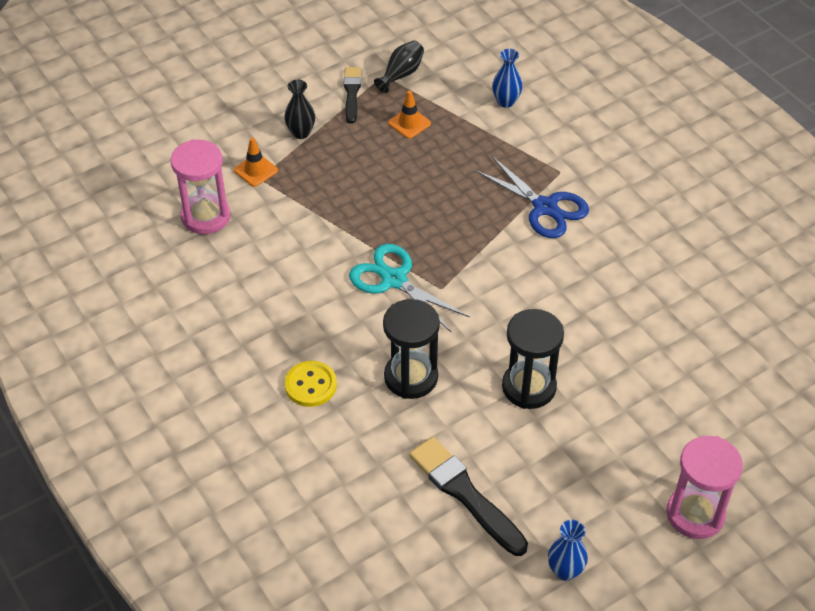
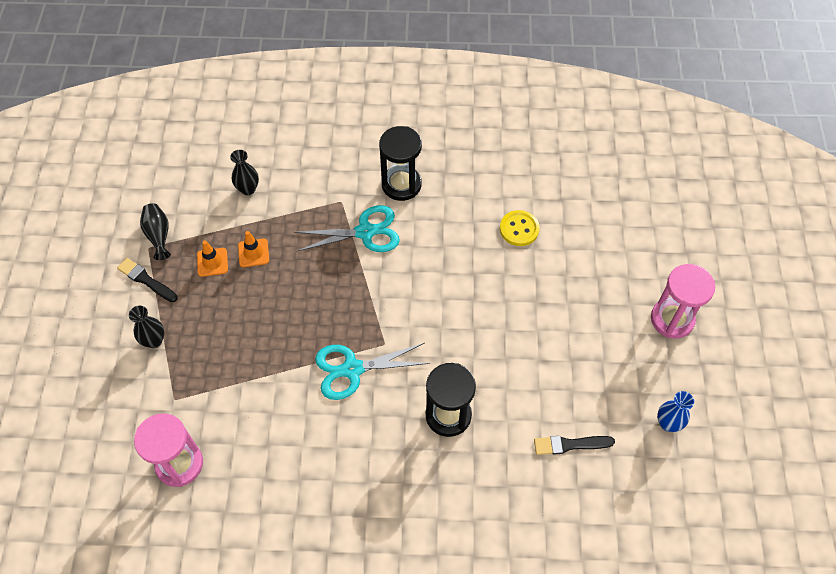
camera: 55 degrees left, 10 degrees up
orange traffic cone [234,138,278,187] -> orange traffic cone moved to [238,231,269,267]
yellow button [285,361,337,407] -> yellow button moved to [500,210,540,246]
black brush [409,437,528,556] -> black brush [534,436,615,455], size x0.63
blue scissors [475,156,589,238] -> turquoise scissors [294,205,400,252]
blue vase [492,49,523,108] -> black vase [230,150,259,195]
black hourglass [502,309,564,409] -> black hourglass moved to [379,126,422,201]

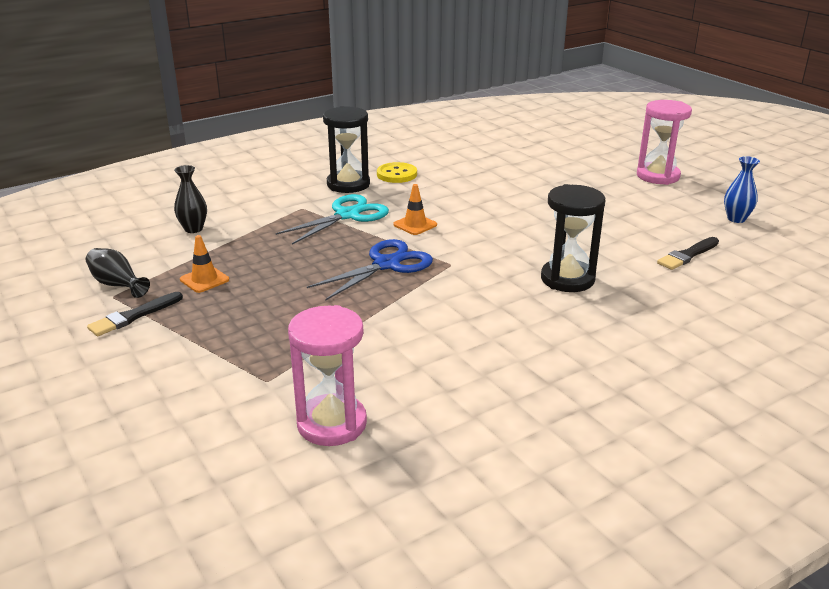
camera: 35 degrees left, 30 degrees down
black brush [117,258,178,302] -> black brush turned 45 degrees counterclockwise [87,292,183,336]
black vase [129,306,164,348] -> none
orange traffic cone [238,231,269,267] -> orange traffic cone moved to [393,184,437,235]
turquoise scissors [315,343,430,400] -> none
yellow button [500,210,540,246] -> yellow button moved to [377,162,417,183]
none -> blue scissors [307,239,433,301]

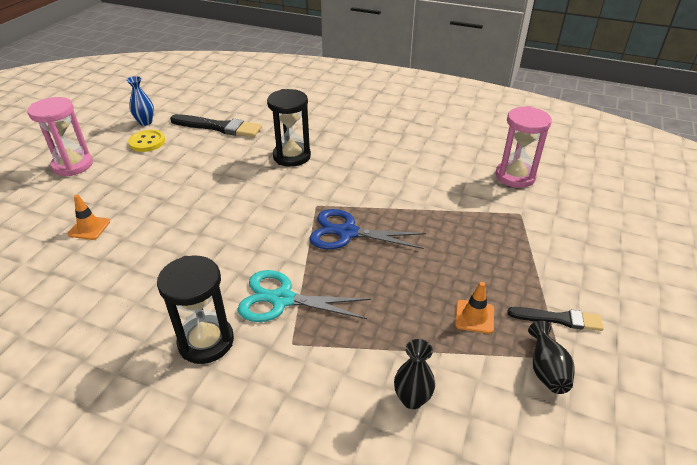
camera: 125 degrees left, 10 degrees up
yellow button [377,162,417,183] -> yellow button moved to [128,130,165,152]
orange traffic cone [393,184,437,235] -> orange traffic cone moved to [68,195,110,240]
black brush [657,237,719,270] -> black brush [170,114,262,137], size x1.60

